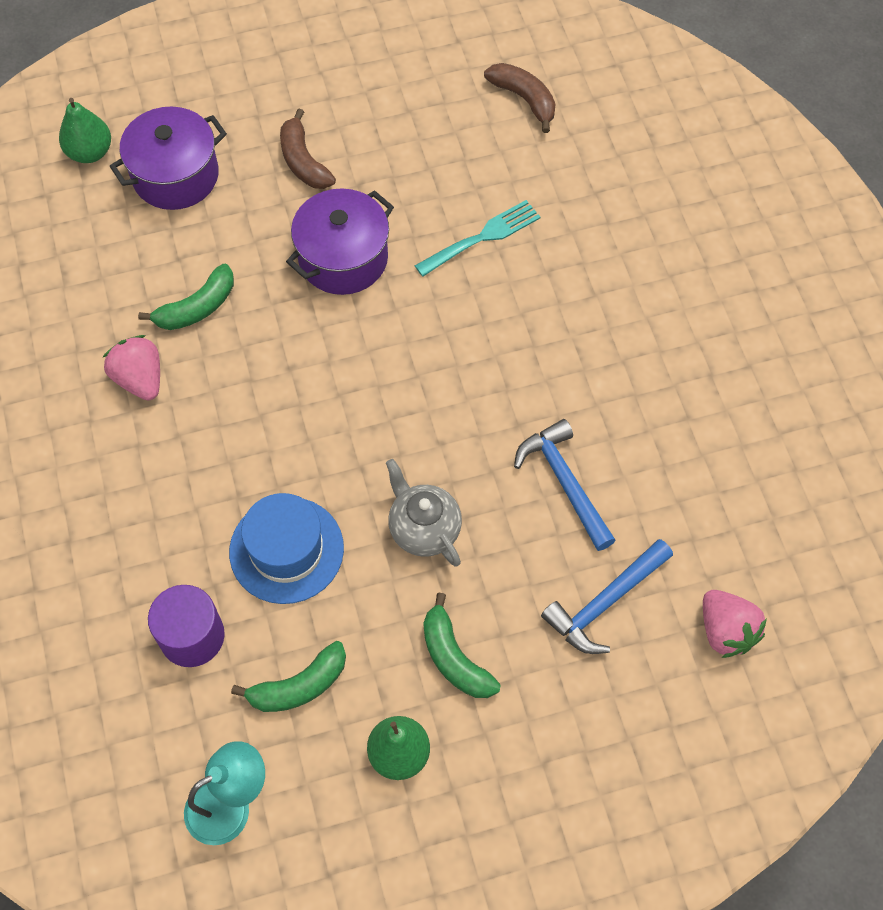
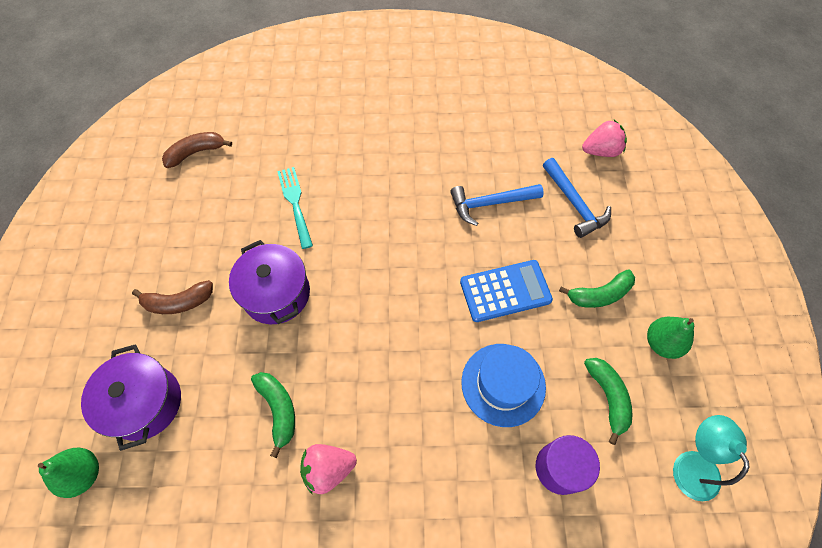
camera: 75 degrees left, 0 degrees up
grey teapot [386,459,462,567] -> blue calculator [460,260,553,322]

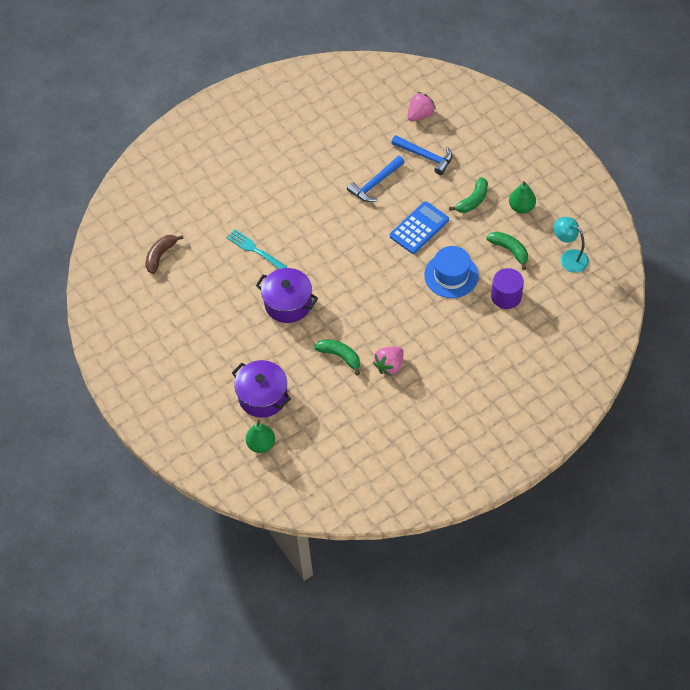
camera: 30 degrees left, 5 degrees down
brown banana [132,280,213,314] -> none

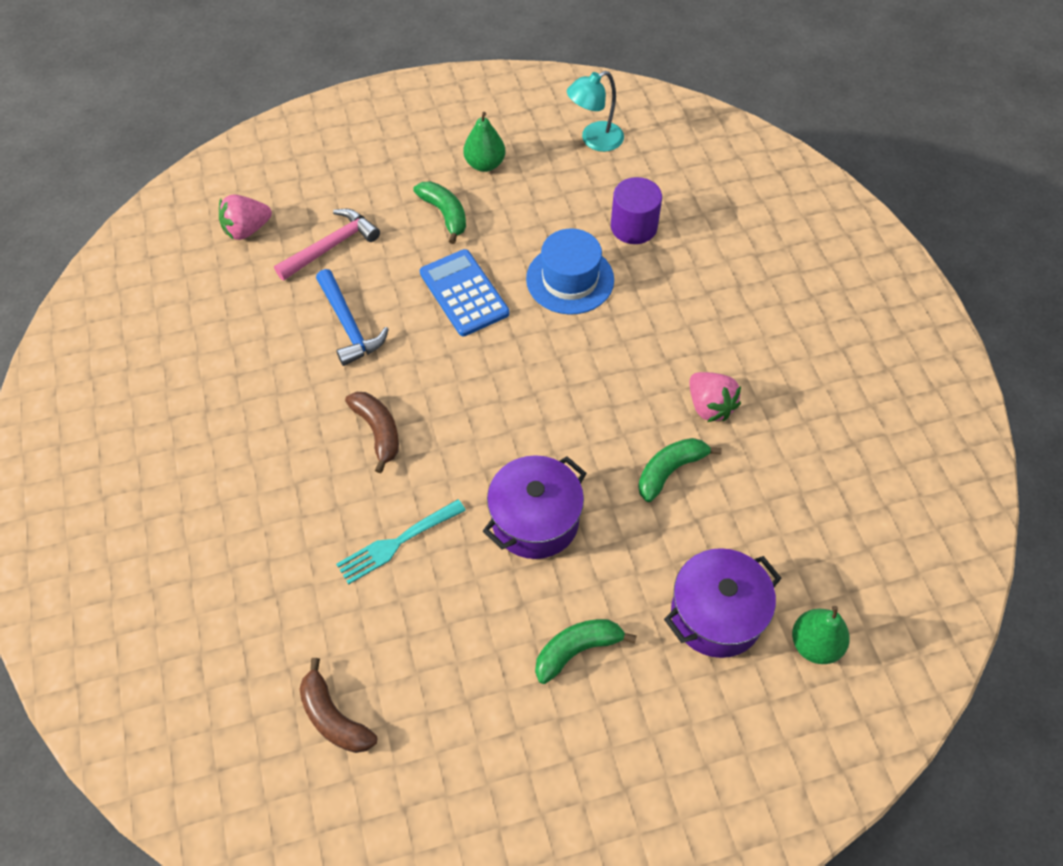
camera: 75 degrees left, 0 degrees up
blue hammer [391,135,452,175] -> pink hammer [274,209,380,280]
pink strawberry [408,92,436,121] -> pink strawberry turned 90 degrees counterclockwise [219,195,272,240]
green banana [486,232,528,270] -> green banana moved to [535,619,637,684]
none -> brown banana [345,392,399,473]

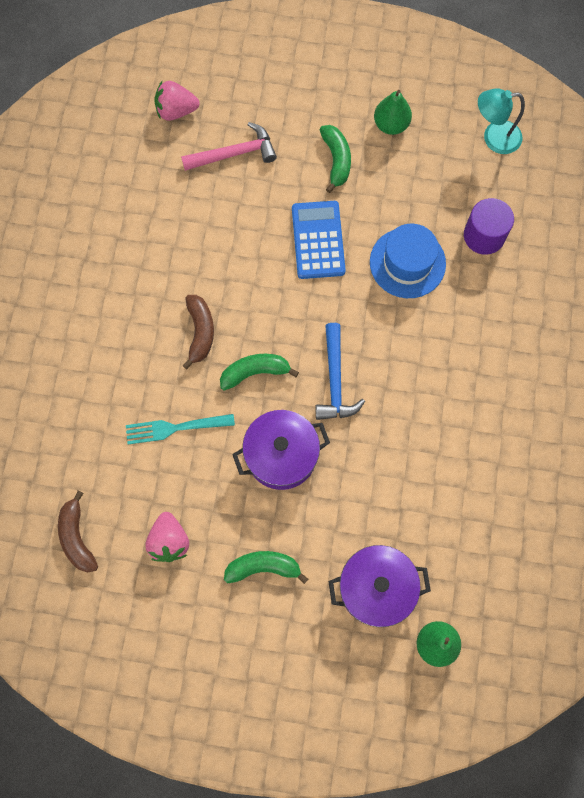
camera: 25 degrees right, 15 degrees up
blue hammer [316,269,389,366] -> blue hammer moved to [316,323,365,420]
green banana [638,438,722,502] -> green banana moved to [220,354,299,390]
pink strawberry [689,372,741,422] -> pink strawberry moved to [146,512,189,562]

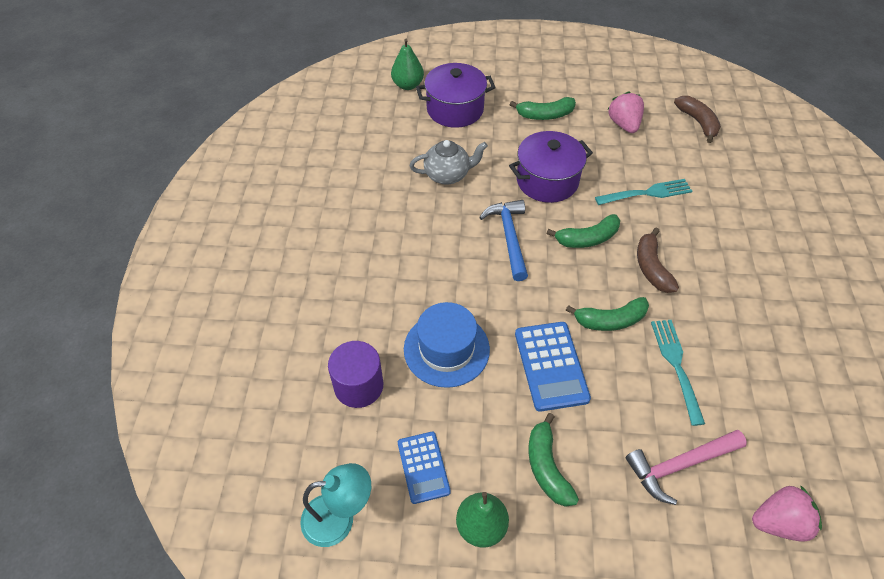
camera: 175 degrees right, 20 degrees down
none -> blue calculator [398,432,451,504]
none -> grey teapot [409,140,488,185]
none -> green banana [566,297,649,331]
none -> turquoise fork [651,320,705,426]

